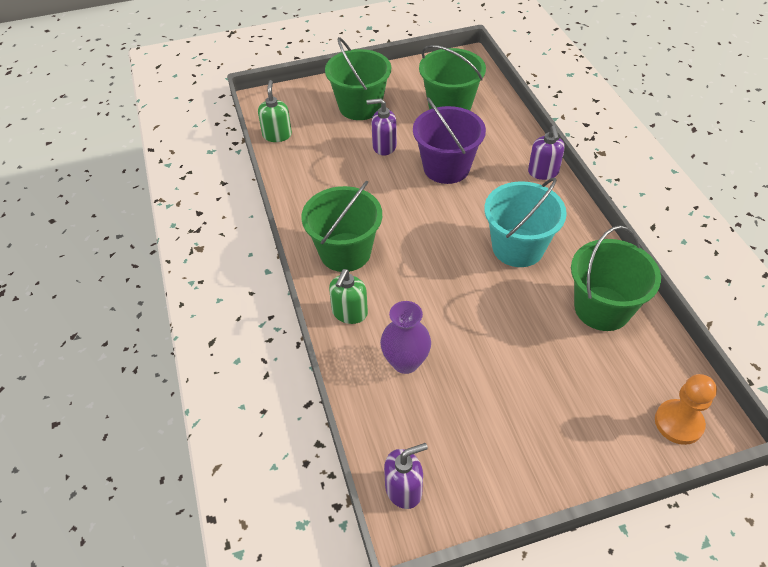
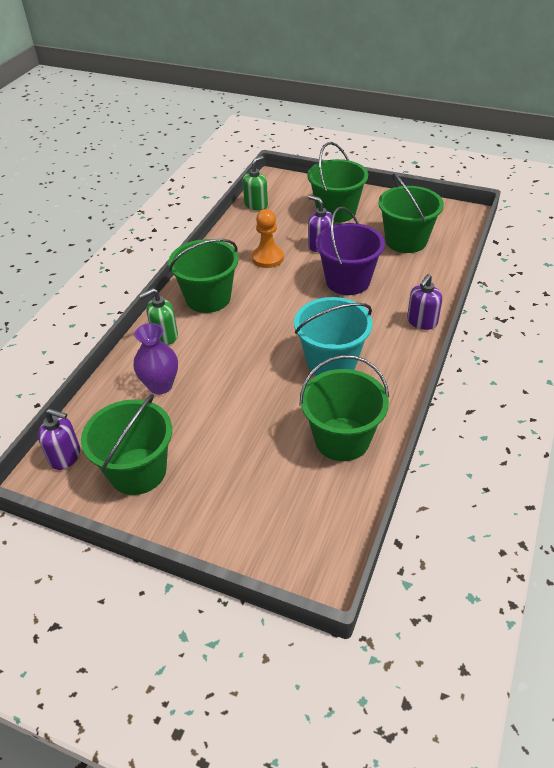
camera: 40 degrees right, 5 degrees down
orange pawn [655,374,717,445] -> orange pawn moved to [252,209,284,268]
none -> green bucket [81,394,172,495]

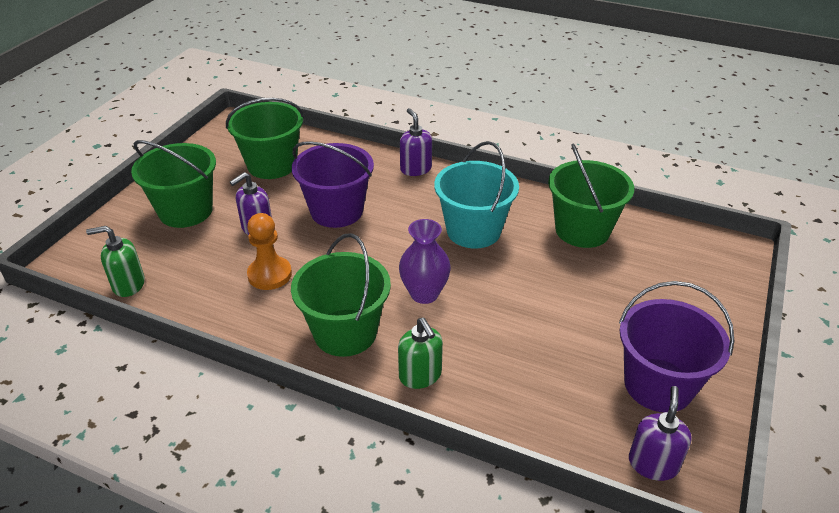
camera: 90 degrees left, 5 degrees down
green bucket [81,394,172,495] -> purple bucket [619,281,734,412]
purple vase [133,323,178,394] -> purple vase moved to [399,219,451,304]
green soap dispenser [243,156,268,210] -> green soap dispenser turned 45 degrees counterclockwise [86,226,145,297]
purple soap dispenser [407,274,442,330] -> purple soap dispenser turned 150 degrees counterclockwise [400,108,432,176]

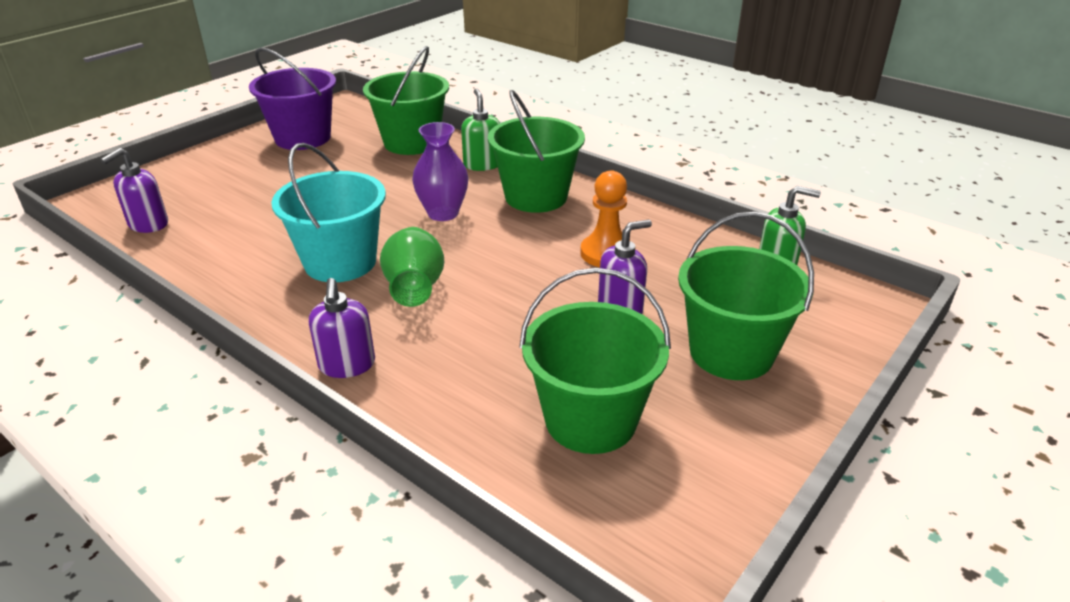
camera: 165 degrees left, 5 degrees down
purple bucket [292,141,374,228] -> none
green bucket [548,144,634,248] -> green bucket moved to [363,46,449,155]
purple soap dispenser [629,386,692,481] -> purple soap dispenser moved to [101,148,168,233]
none -> green vase [380,227,444,307]

